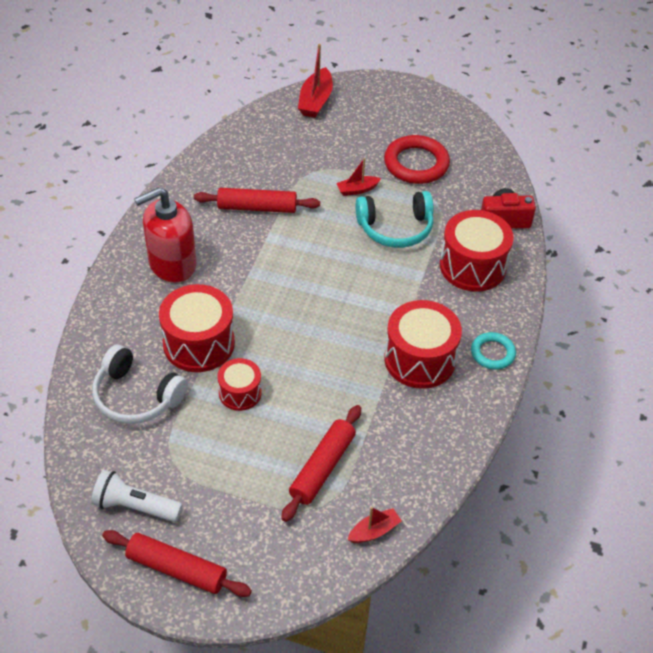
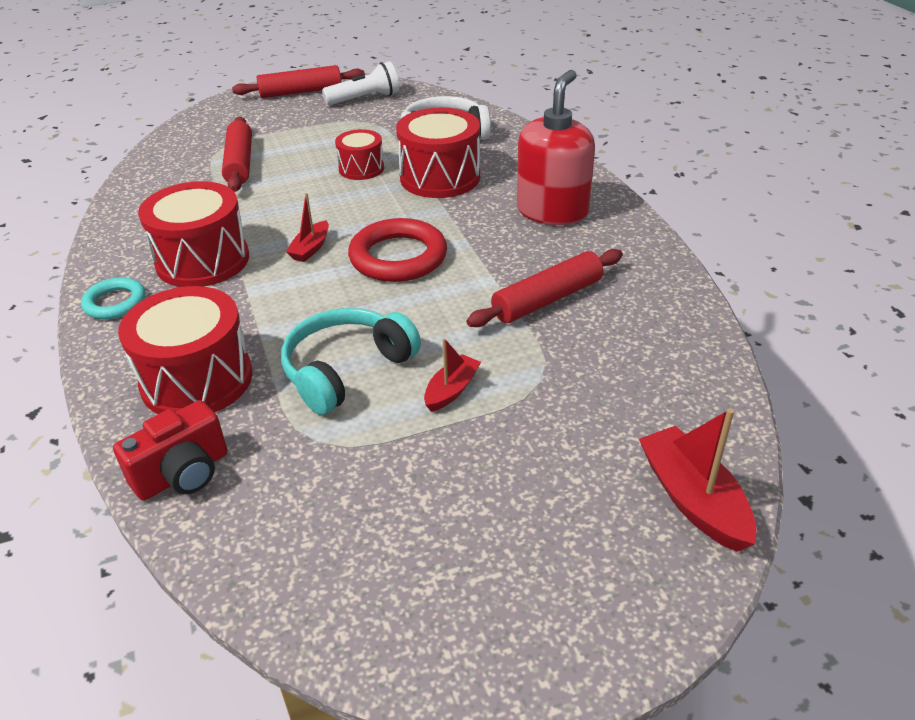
camera: 145 degrees right, 10 degrees down
red boat [347,507,402,543] -> red boat moved to [286,193,329,262]
red ring [384,135,450,184] -> red ring moved to [348,218,447,282]

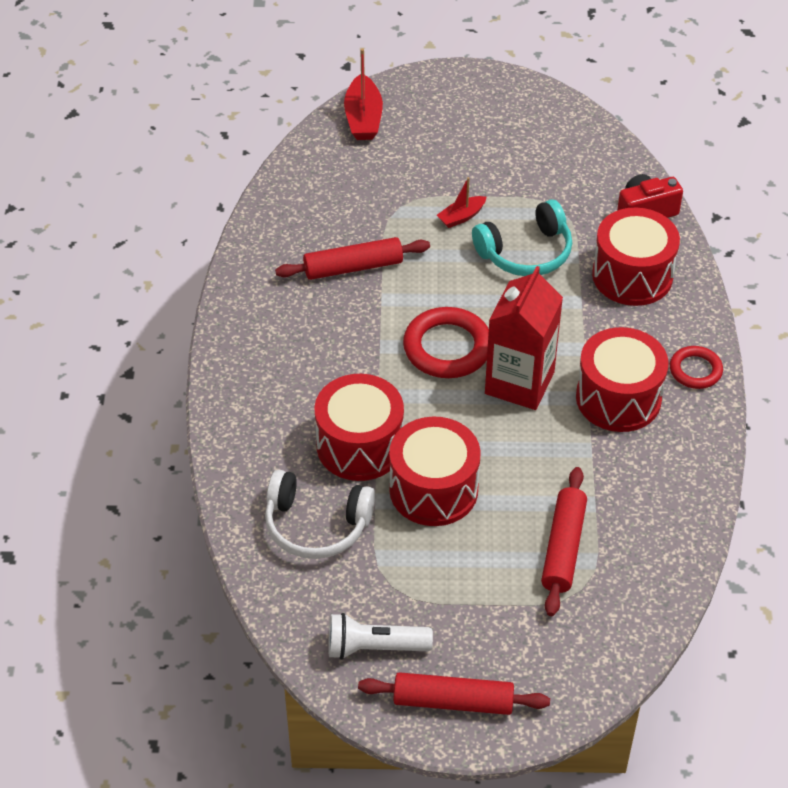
camera: 160 degrees left, 10 degrees up
turquoise ring [81,277,145,319] -> red ring [670,346,723,389]
red boat [286,193,329,262] -> red carton [485,266,563,410]
red drum [335,129,384,180] -> red drum [389,416,481,526], size x1.73
red soap dispenser [517,70,595,225] -> none

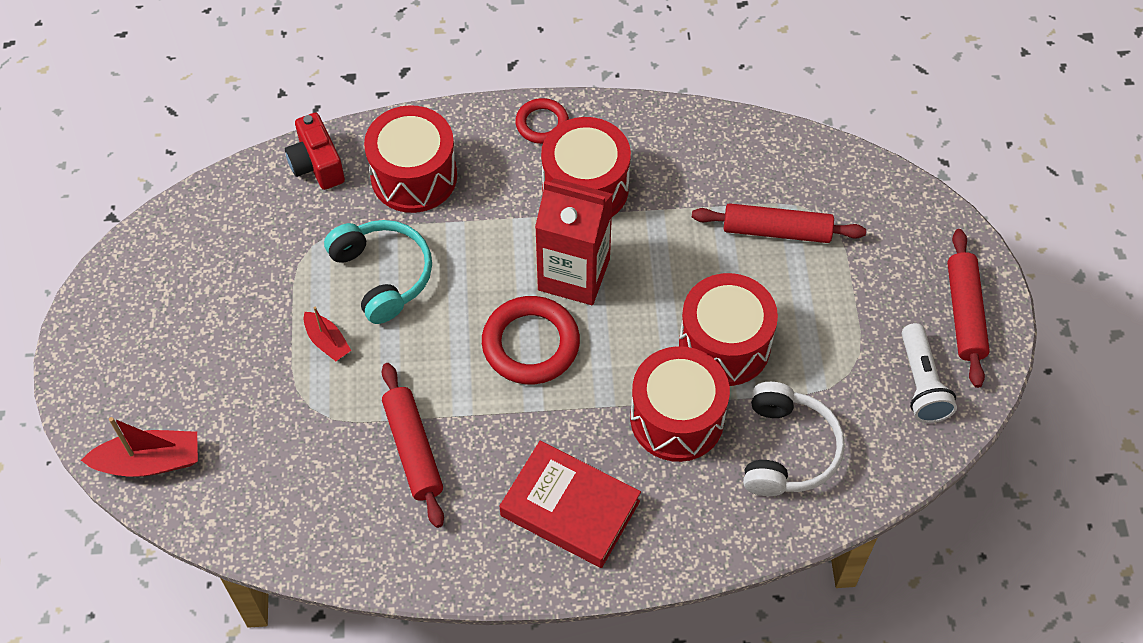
camera: 95 degrees left, 10 degrees up
none -> red book [500,441,641,568]

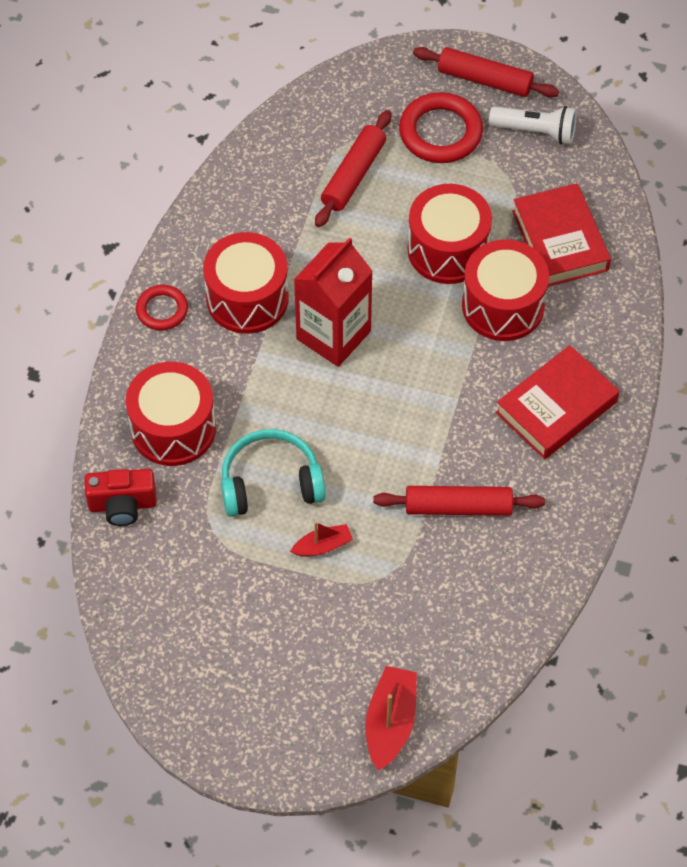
camera: 70 degrees left, 0 degrees up
red ring [482,296,580,384] -> red ring moved to [399,92,483,163]
white headphones [743,382,845,496] -> red book [512,183,611,287]

